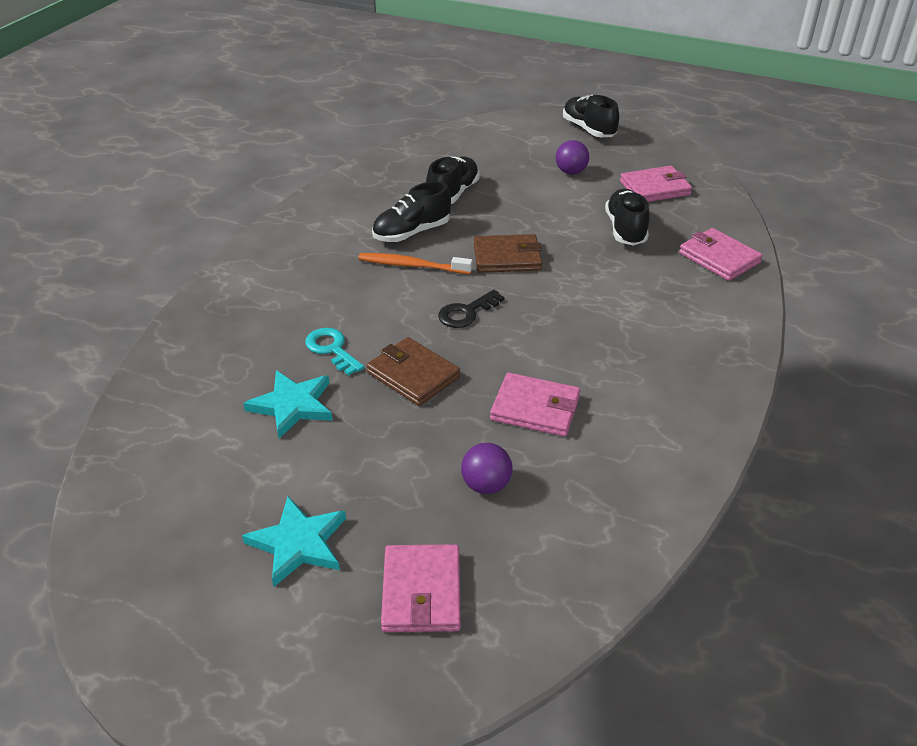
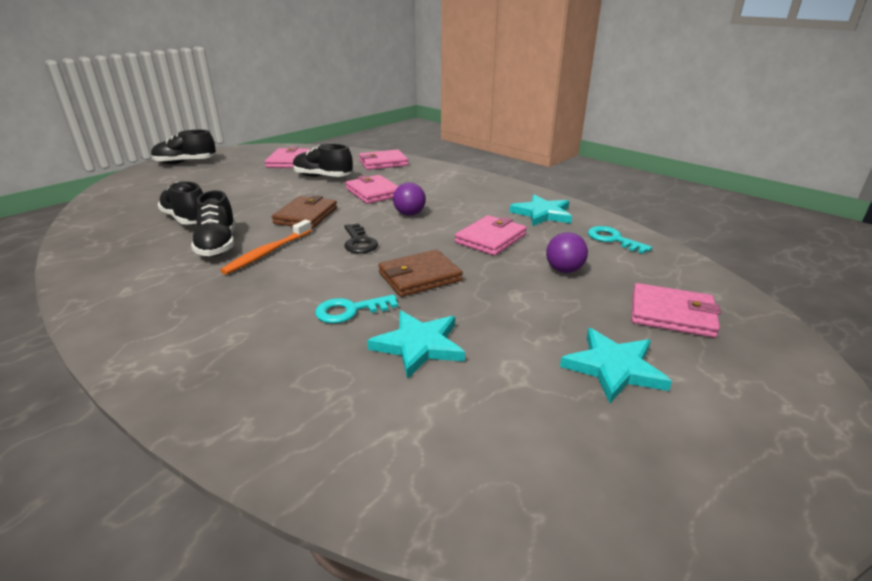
camera: 70 degrees left, 10 degrees down
purple ball [556,140,589,175] -> purple ball moved to [393,182,426,216]
none -> pink wallet [345,175,399,204]
none -> turquoise star [510,195,572,226]
none -> turquoise key [588,226,652,254]

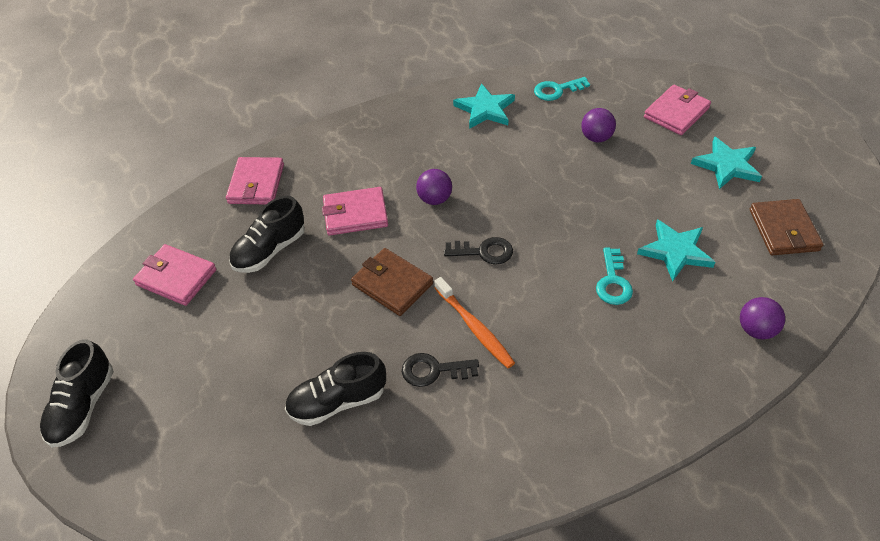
camera: 65 degrees left, 20 degrees up
black shoe [191,190,236,257] -> black key [402,353,479,387]
brown wallet [378,249,463,297] -> brown wallet moved to [750,199,824,255]
pink wallet [455,215,527,256] -> none
none -> purple ball [740,297,785,339]

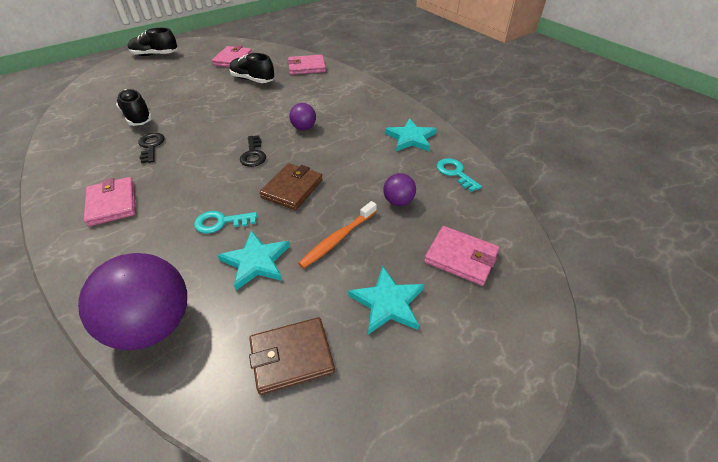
camera: 75 degrees right, 5 degrees down
pink wallet [322,187,388,235] -> pink wallet moved to [84,177,136,226]
brown wallet [351,248,433,316] -> brown wallet moved to [260,163,323,210]
orange toothbrush [434,277,515,368] -> orange toothbrush moved to [298,201,377,268]
purple ball [740,297,785,339] -> purple ball [78,253,187,350], size x2.11

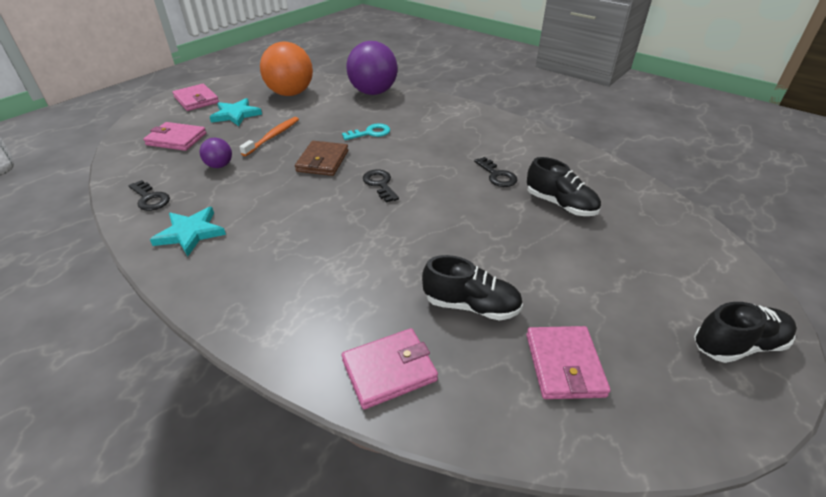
camera: 165 degrees right, 5 degrees down
pink wallet [84,177,136,226] -> pink wallet moved to [173,84,219,111]
turquoise star [217,230,290,290] -> none
brown wallet [249,317,335,395] -> orange ball [260,42,313,96]
purple ball [289,103,316,130] -> none
turquoise key [437,158,482,192] -> black key [128,180,170,211]

